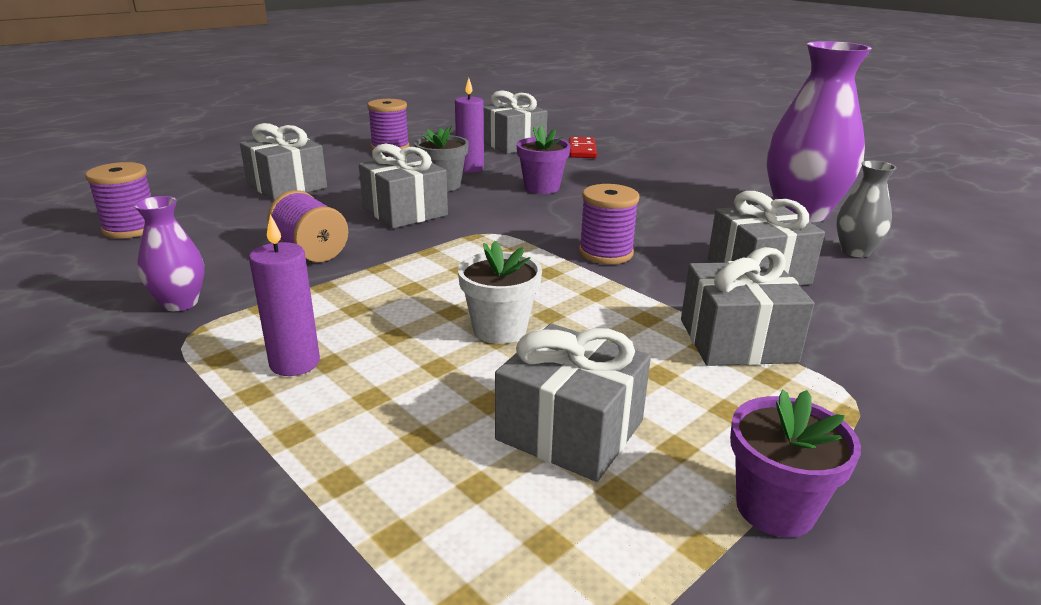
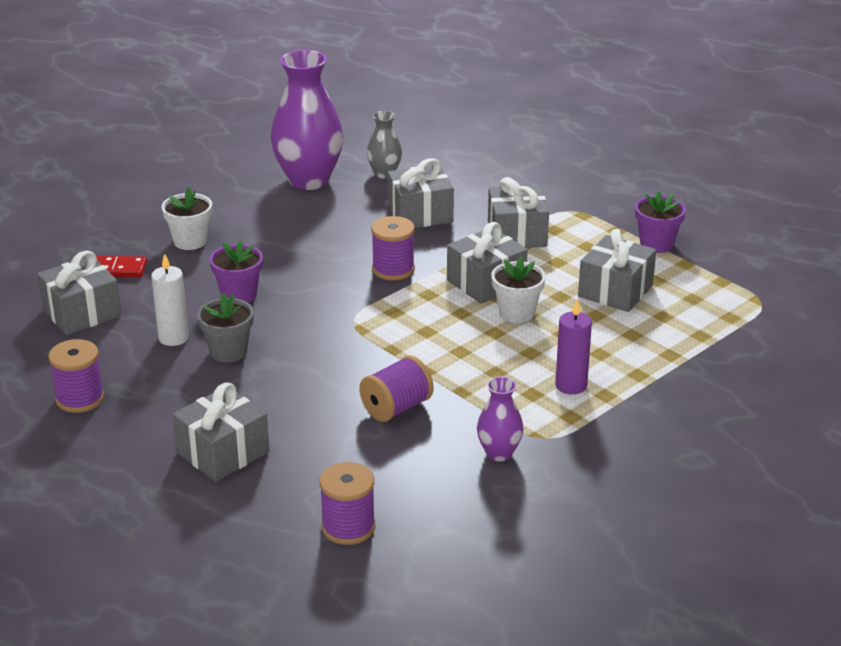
camera: 90 degrees left, 5 degrees up
grey gift [359,144,448,228] -> grey gift moved to [447,222,528,304]
purple candle [455,78,484,173] -> white candle [151,254,189,346]
none -> white flower pot [161,187,212,250]

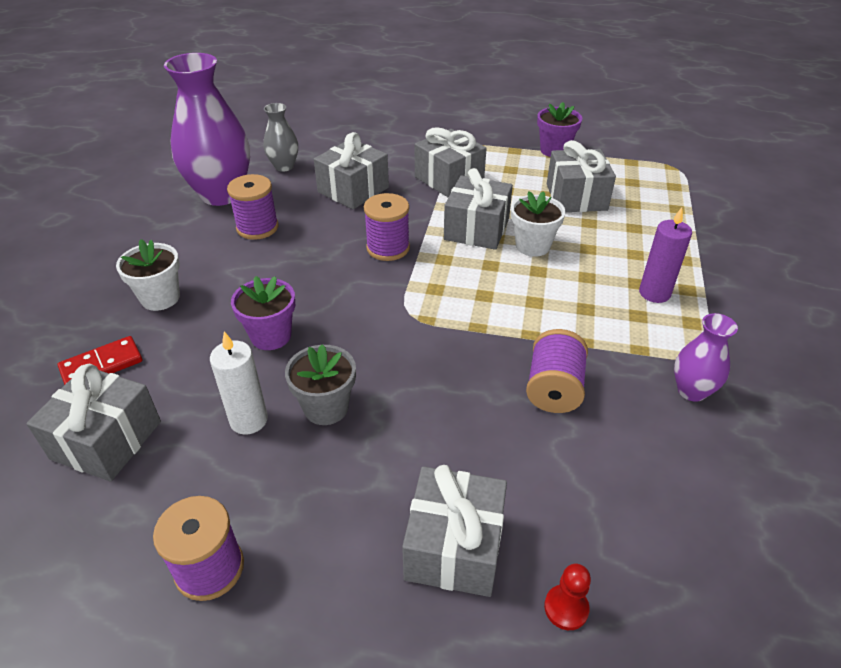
camera: 35 degrees left, 10 degrees up
purple spool [319,462,375,545] -> purple spool moved to [227,174,279,240]
none -> red pawn [544,564,591,630]

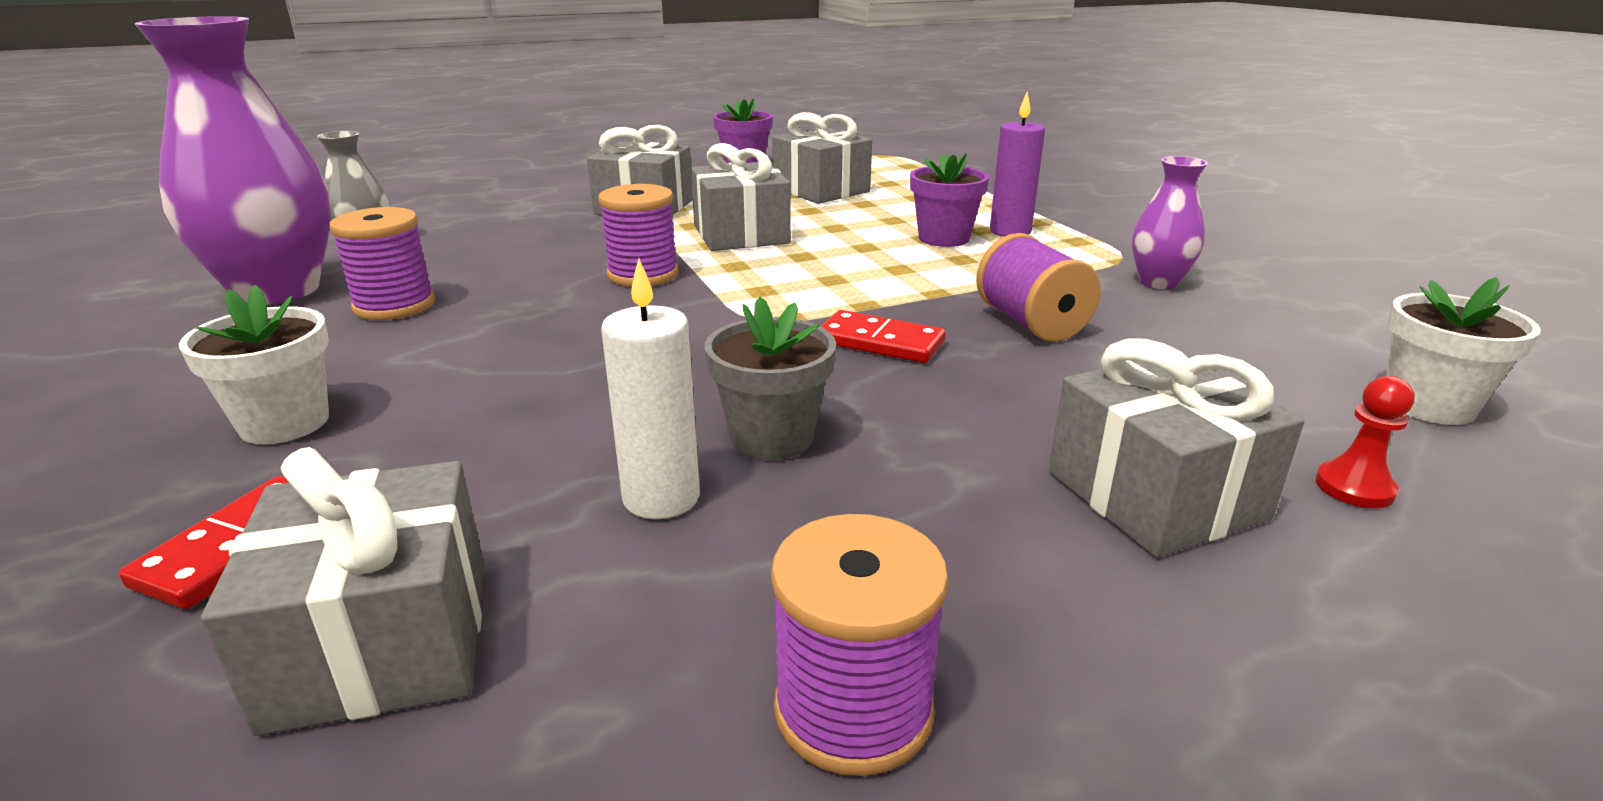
camera: 35 degrees left, 15 degrees down
purple flower pot [231,276,295,350] -> purple flower pot moved to [910,153,989,247]
grey gift [314,132,389,209] -> none
white flower pot [511,191,566,257] -> white flower pot moved to [1386,277,1541,425]
none -> red domino [821,310,945,363]

